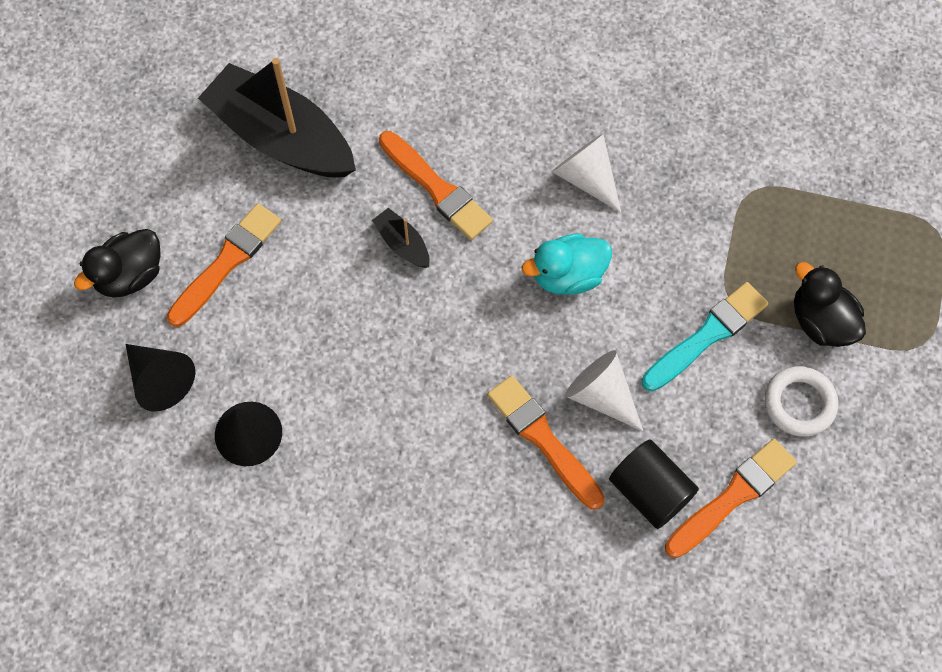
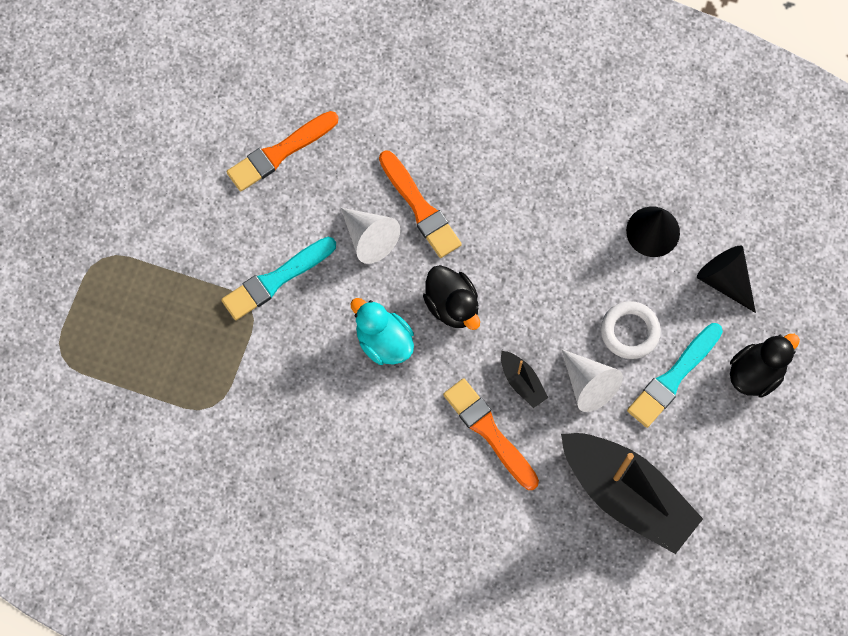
camera: 175 degrees left, 5 degrees up
orange brush [167,203,281,327] -> turquoise brush [627,323,723,428]
turquoise duck [522,233,612,295] -> turquoise duck turned 120 degrees counterclockwise [350,298,414,365]
white cone [552,134,621,213] -> white cone moved to [562,349,623,412]
black cylinder [609,440,699,529] -> none
white ring [765,366,838,436] -> white ring moved to [601,301,661,359]
black duck [794,262,866,347] -> black duck moved to [423,265,480,330]

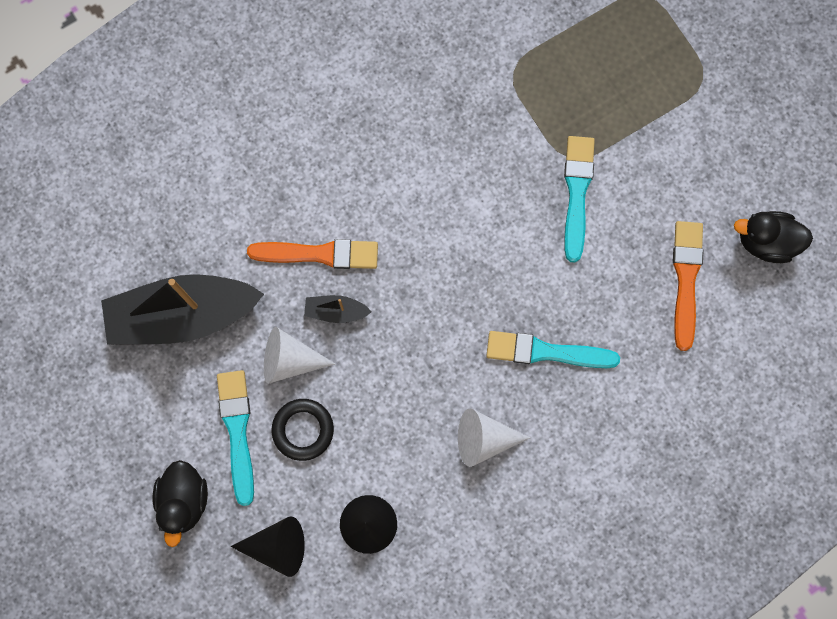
camera: 130 degrees right, 5 degrees up
white cone [341,208,400,264] -> white cone moved to [458,409,530,467]
turquoise duck [350,298,414,365] -> none
orange brush [379,150,462,258] -> turquoise brush [486,331,620,368]
black duck [423,265,480,330] -> black duck moved to [734,211,813,263]
white ring [601,301,661,359] -> black ring [272,399,334,461]

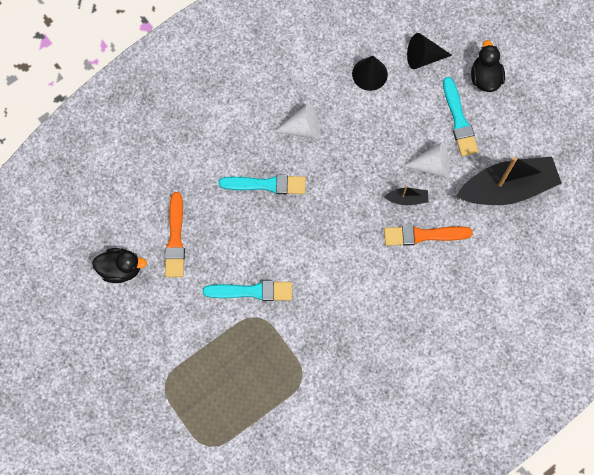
camera: 175 degrees right, 5 degrees down
black ring [272,399,334,461] -> none
turquoise brush [564,136,595,263] -> turquoise brush turned 90 degrees counterclockwise [203,281,292,301]

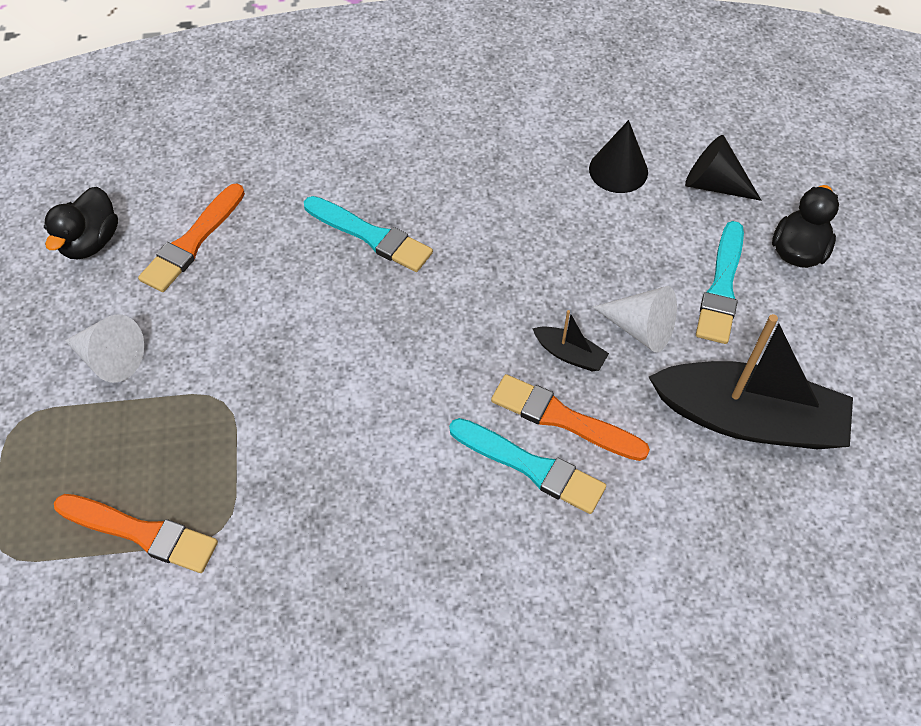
camera: 30 degrees right, 15 degrees down
black duck [92,248,147,283] -> black duck turned 75 degrees clockwise [44,187,118,259]
turquoise brush [203,281,292,301] -> turquoise brush moved to [449,418,606,514]
white cone [274,103,320,139] -> white cone moved to [65,314,144,383]
none -> orange brush [54,494,218,573]

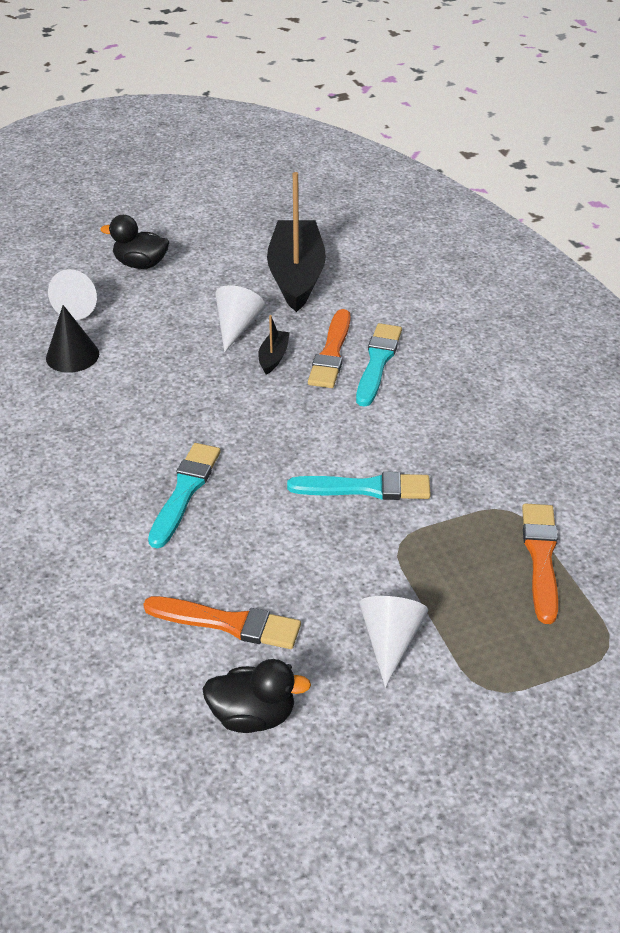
camera: 105 degrees left, 15 degrees down
black cone [685,135,761,201] -> white cone [48,269,97,320]
turquoise brush [696,221,744,344] -> turquoise brush moved to [287,472,431,500]

